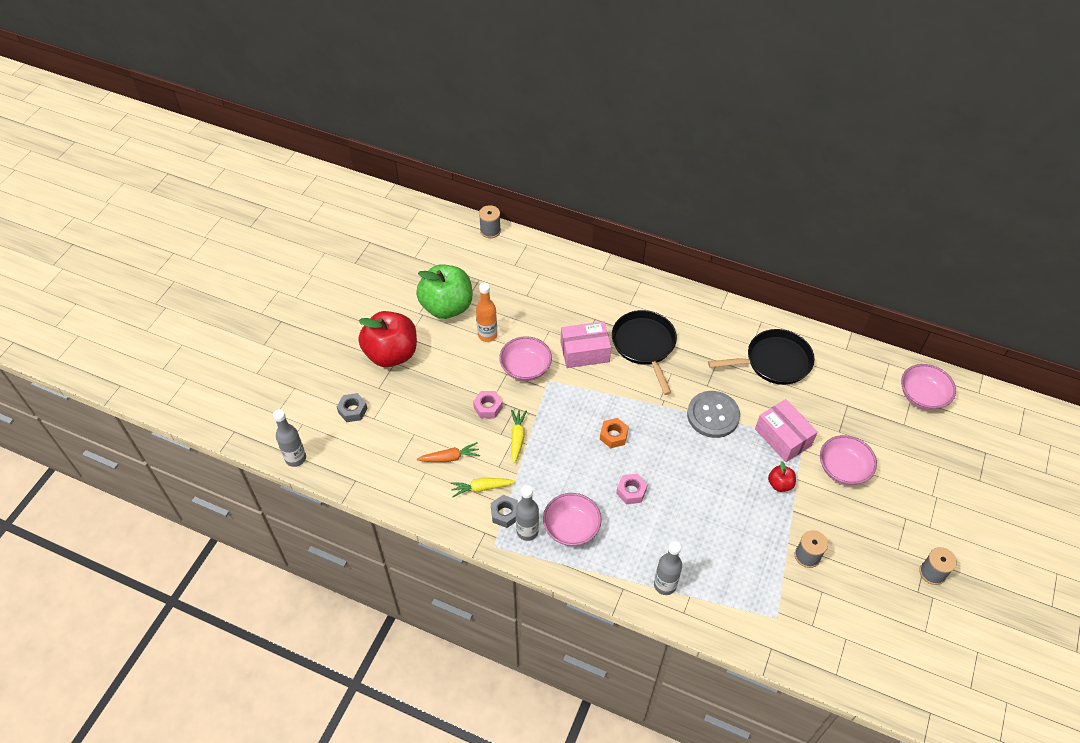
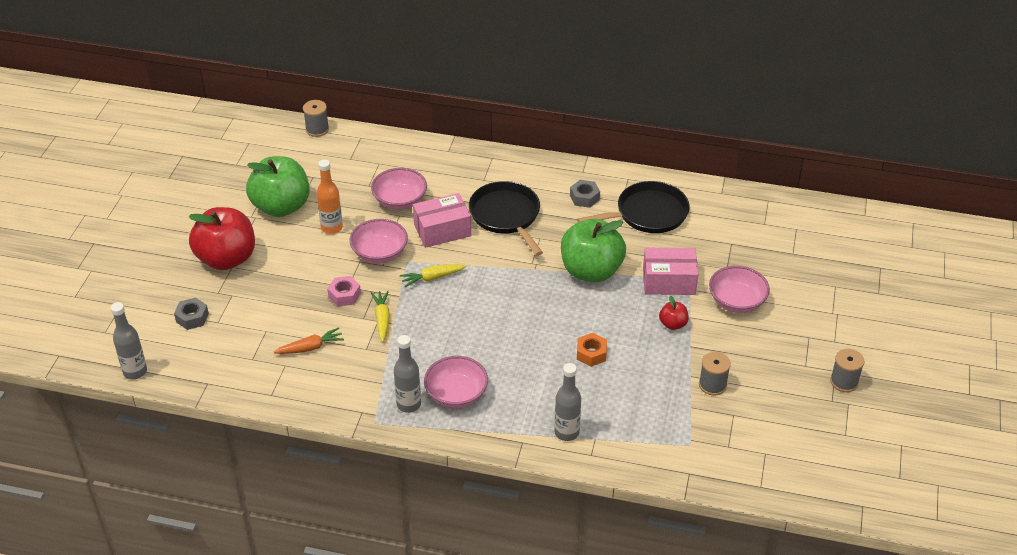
camera: 10 degrees left, 10 degrees down
yellow carrot [450,478,515,497] -> yellow carrot moved to [400,264,466,287]
grey nut [491,495,518,528] -> grey nut moved to [570,180,600,208]
orange nut [600,418,629,448] -> orange nut moved to [577,333,607,366]
pink nut [616,474,648,504] -> none
grey button [687,391,740,438] -> green apple [561,219,626,282]
pink box [755,399,818,462] -> pink box turned 45 degrees counterclockwise [643,248,698,295]
pink bowl [901,364,956,410] -> pink bowl moved to [371,168,427,210]

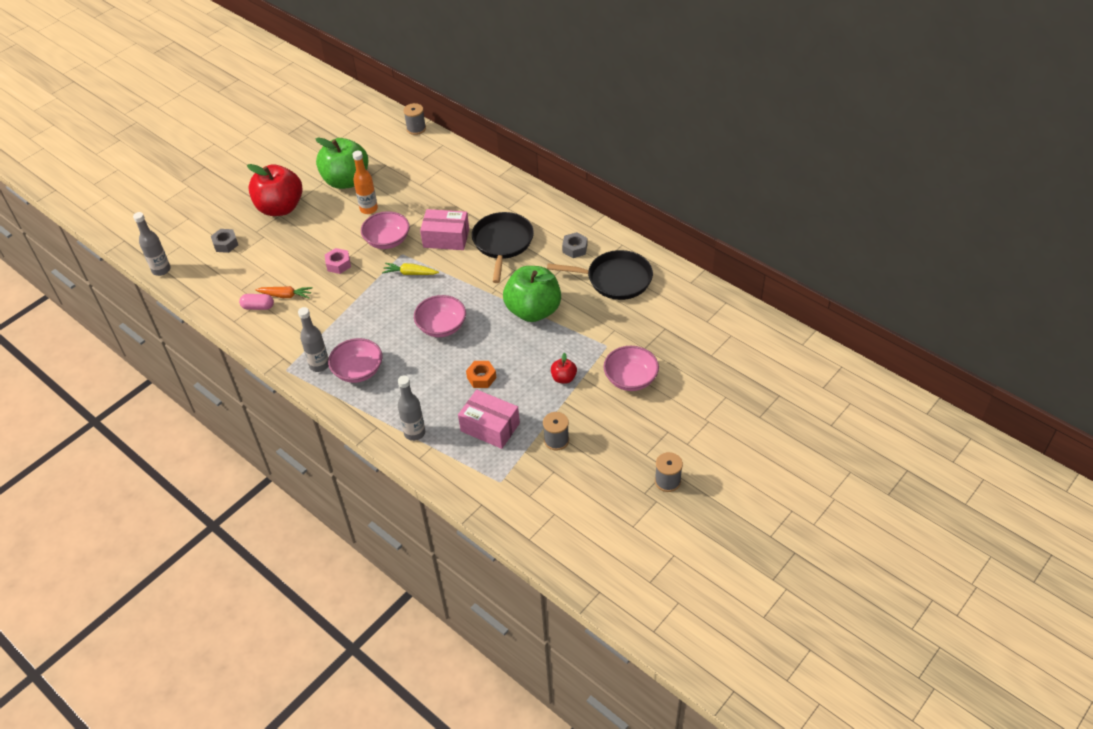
camera: 30 degrees right, 5 degrees up
pink bowl [371,168,427,210] -> pink bowl moved to [414,295,466,337]
yellow carrot [371,291,390,342] -> none
pink box [643,248,698,295] -> pink box moved to [458,389,520,449]
none -> pink capsule [239,294,274,310]

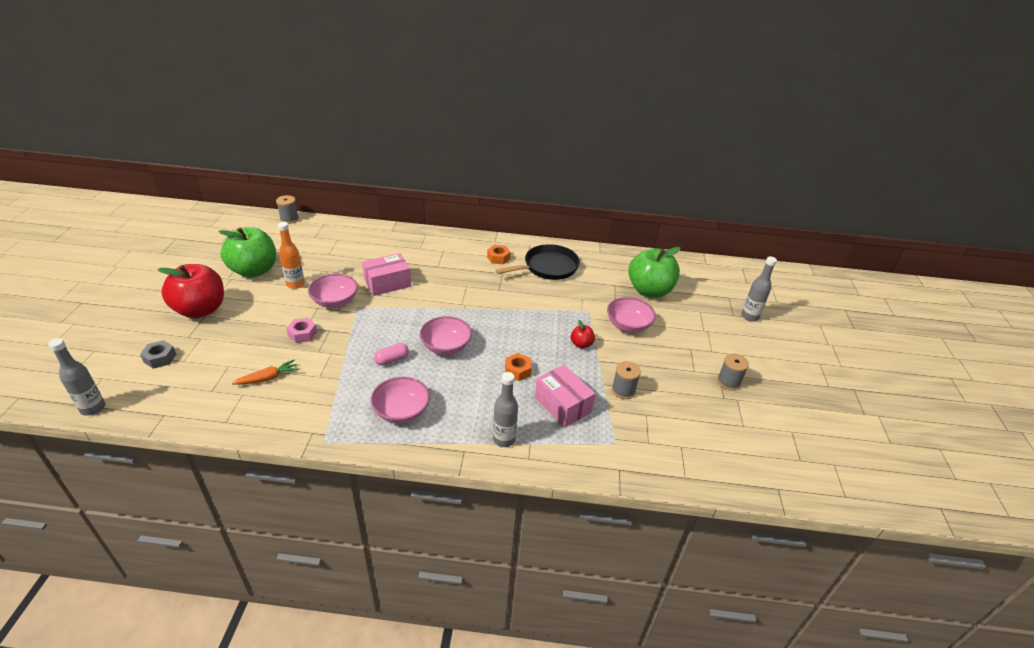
camera: 40 degrees left, 10 degrees down
pink capsule [239,294,274,310] -> pink capsule moved to [374,343,409,366]
grey bottle [298,307,329,372] -> grey bottle moved to [741,257,777,322]
yellow carrot [382,263,439,275] -> none
pink box [458,389,520,449] -> pink box turned 60 degrees clockwise [535,365,596,427]
black pan [472,212,534,283] -> none
green apple [503,266,561,322] -> green apple moved to [628,247,681,298]
grey nut [562,232,587,258] -> orange nut [487,245,511,264]

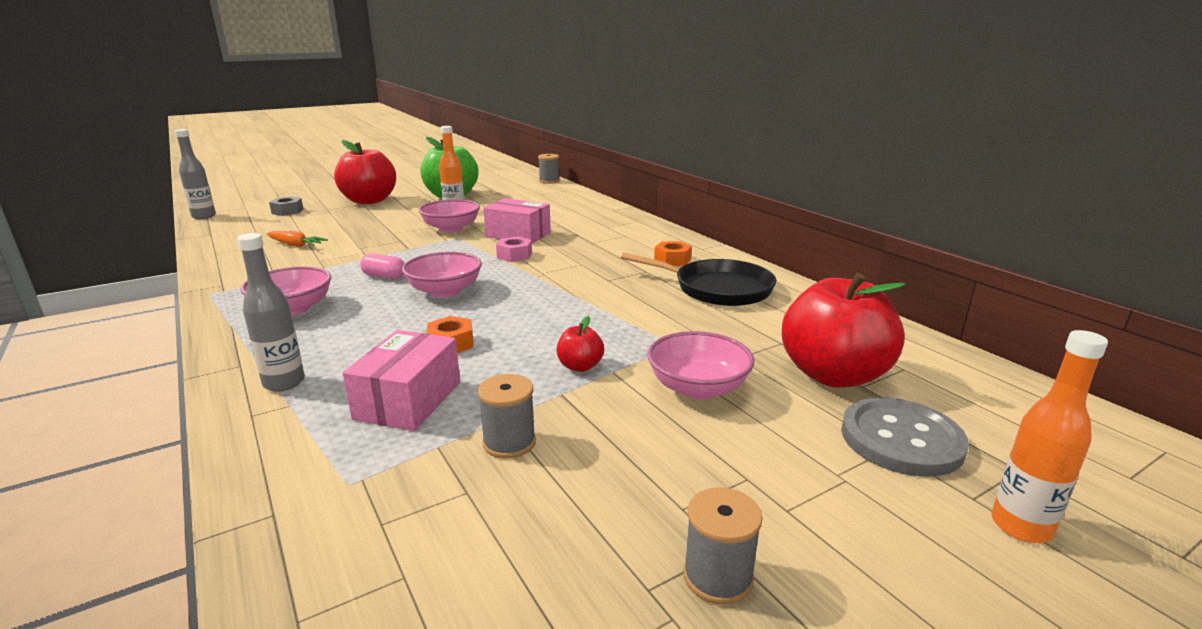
camera: 55 degrees right, 15 degrees down
pink nut [286,318,317,343] -> pink nut moved to [496,237,532,262]
green apple [628,247,681,298] -> red apple [782,273,905,388]
grey bottle [741,257,777,322] -> orange bottle [991,330,1108,543]
none -> grey button [841,397,969,477]

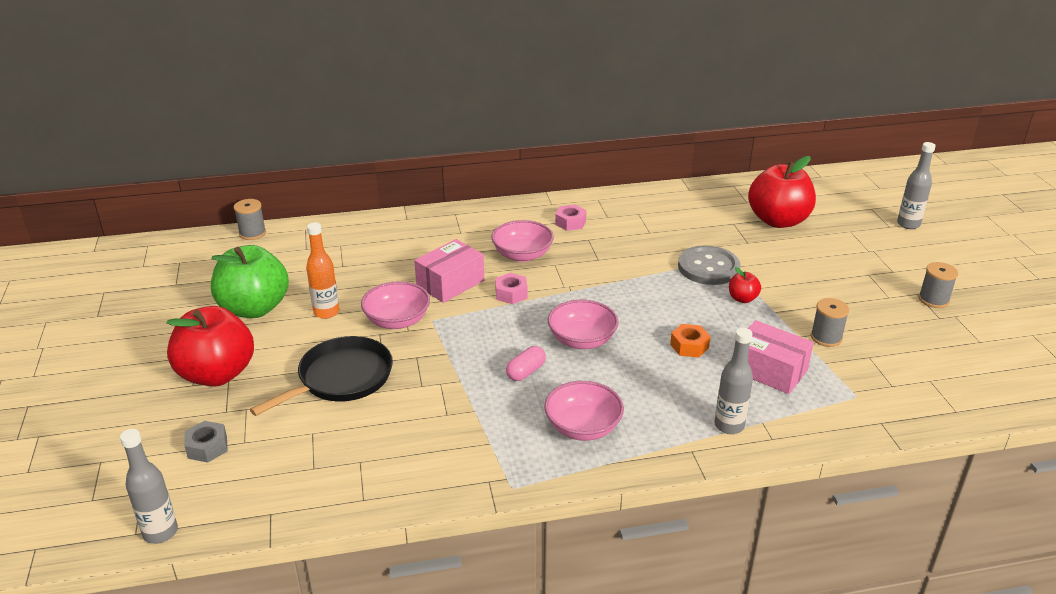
camera: 70 degrees left, 10 degrees up
orange carrot [266,231,328,247] -> none
black pan [621,253,777,306] -> black pan moved to [250,336,393,416]
pink bowl [647,331,754,399] -> pink bowl moved to [491,220,554,262]
orange nut [654,241,692,266] -> pink nut [555,205,587,231]
grey button [841,397,969,477] -> grey button moved to [678,245,741,285]
orange bottle [991,330,1108,543] -> grey bottle [897,142,936,229]

